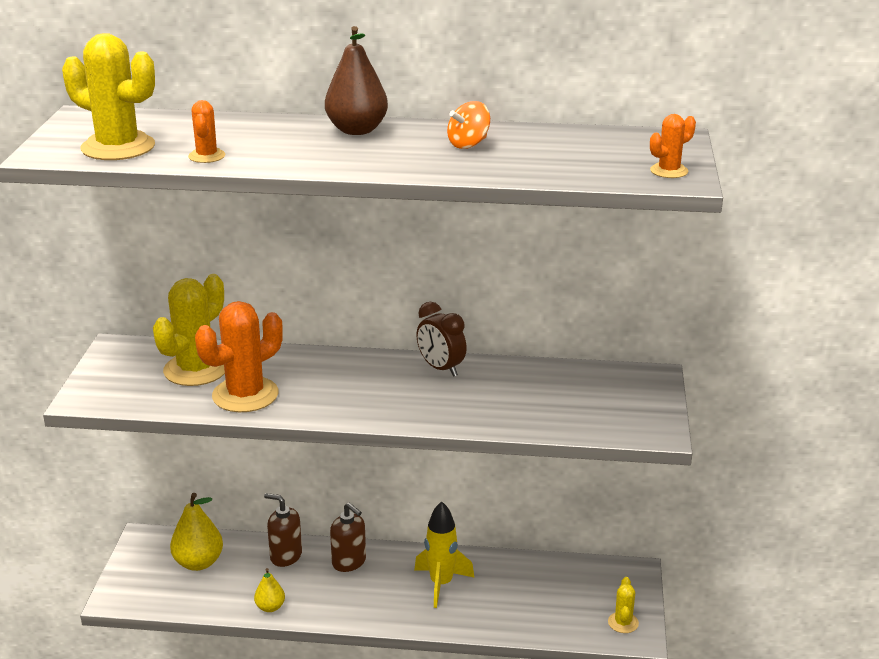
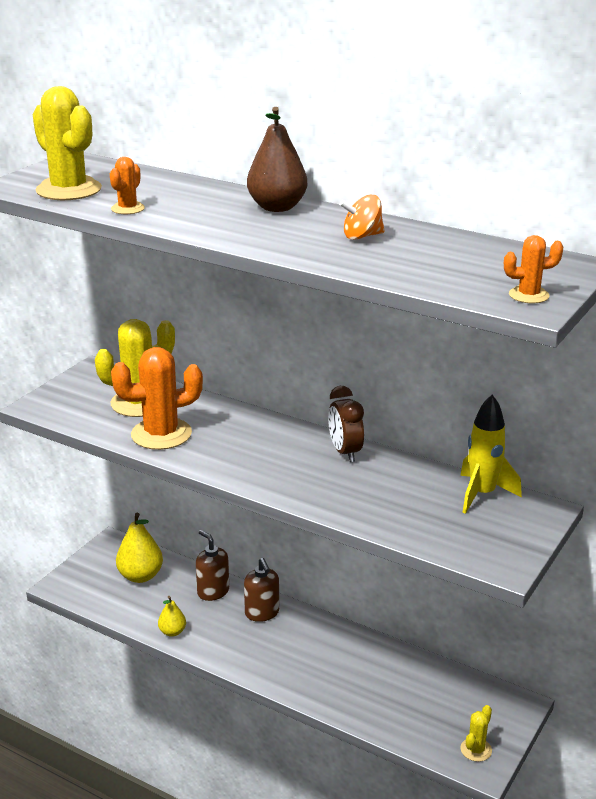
camera: 25 degrees right, 0 degrees up
yellow rocket [414,501,475,608] -> yellow rocket moved to [460,395,522,514]

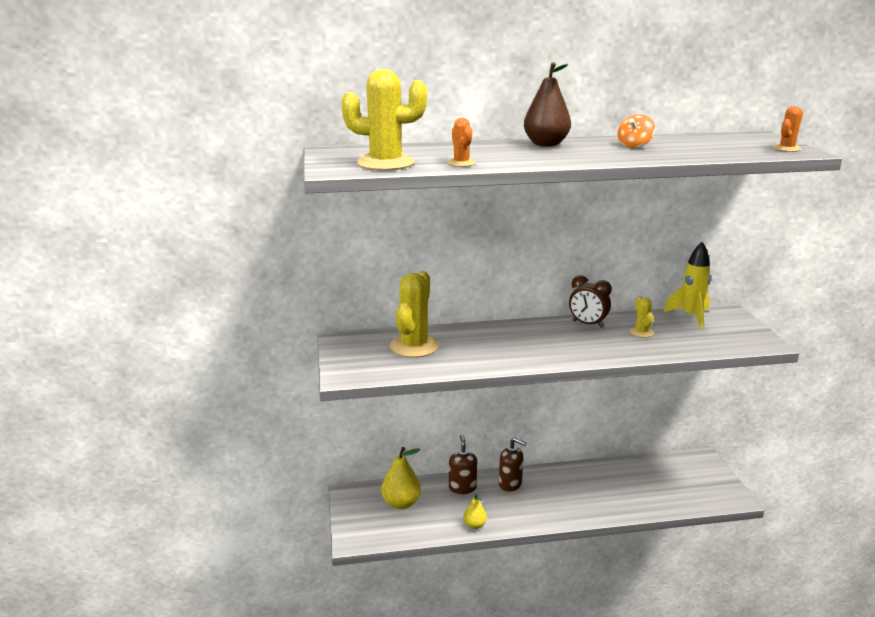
camera: 40 degrees left, 5 degrees down
orange cactus [111,347,203,450] -> none
brown soap dispenser [196,530,229,601] -> brown soap dispenser turned 75 degrees clockwise [449,434,477,494]
yellow cactus [460,705,492,762] -> yellow cactus moved to [630,296,654,337]

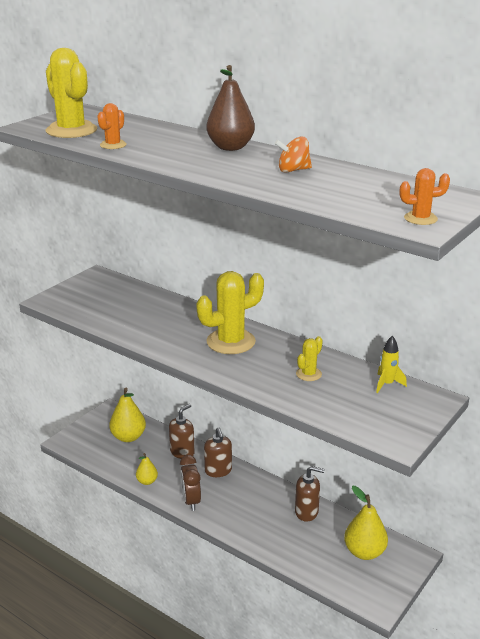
camera: 45 degrees right, 5 degrees up
yellow cactus [390,271,439,358] -> yellow cactus moved to [196,271,264,354]
brown clock [569,275,612,328] -> brown clock moved to [180,455,201,511]
yellow rocket [664,242,711,328] -> yellow rocket [376,335,407,393], size x0.61
none -> brown soap dispenser [295,466,325,522]
none -> yellow pear [344,486,388,560]

